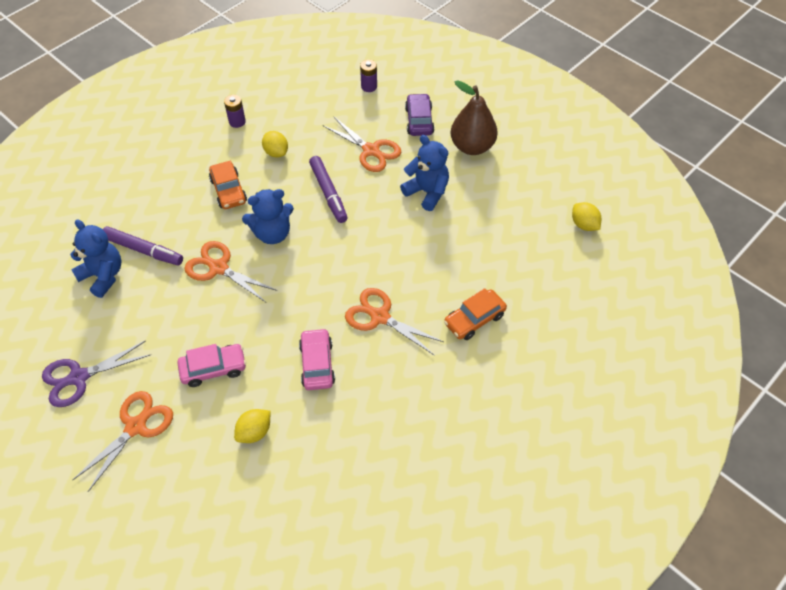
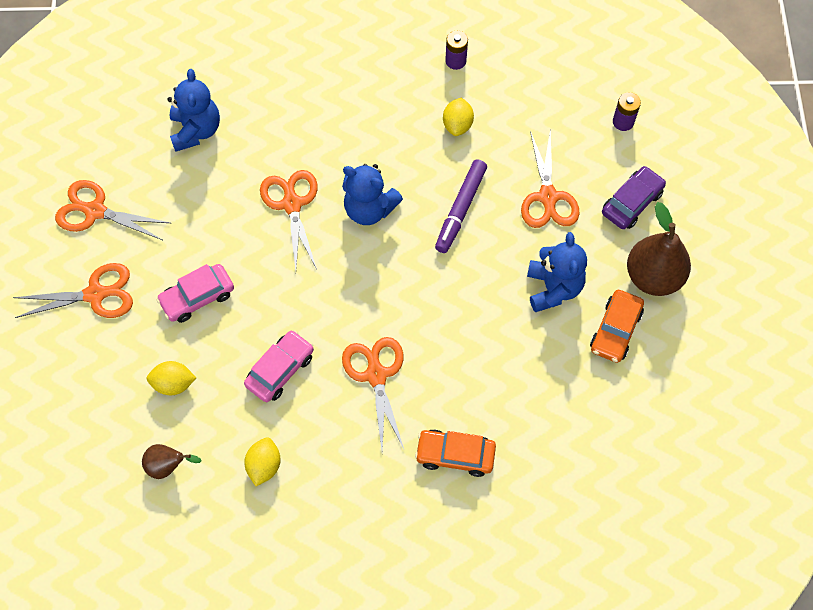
camera: 45 degrees right, 10 degrees up
purple scissors [42,340,151,407] -> orange scissors [55,180,170,240]
purple marker [103,226,183,265] -> none
pink car [177,344,246,387] -> pink car turned 120 degrees clockwise [156,264,234,323]
orange car [209,161,247,209] -> orange car moved to [590,290,644,363]
yellow lemon [572,202,601,231] -> yellow lemon moved to [244,437,280,486]
none -> brown pear [142,444,201,479]

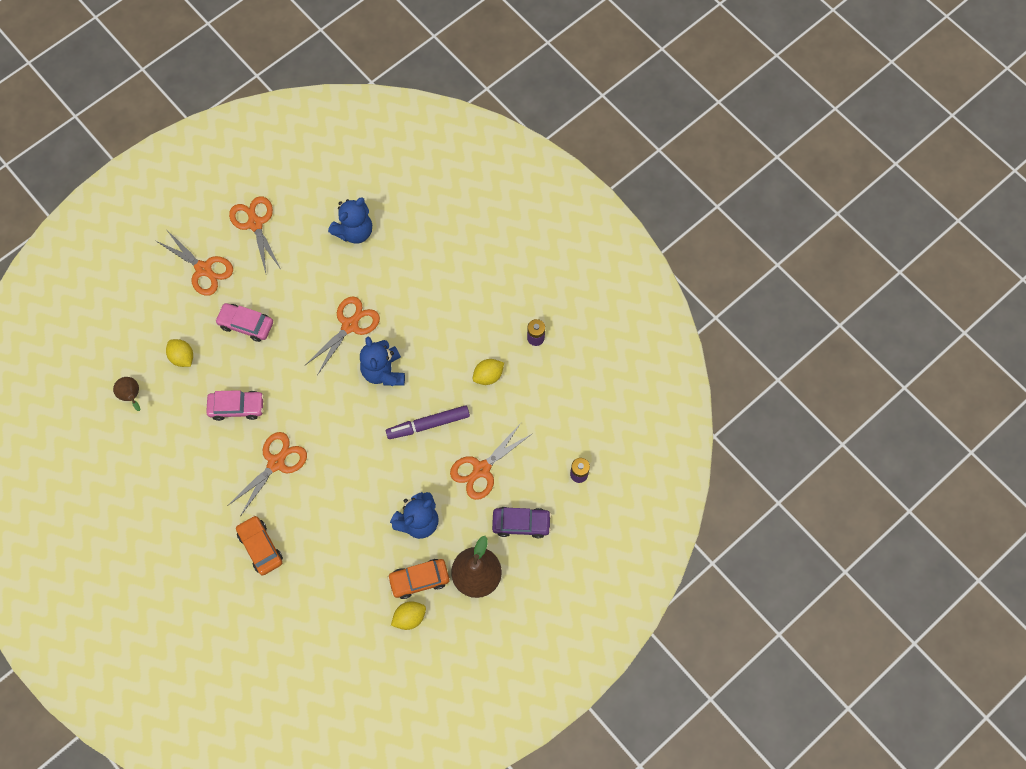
camera: 50 degrees right, 5 degrees up
yellow lemon [244,437,280,486] -> yellow lemon moved to [391,601,426,630]

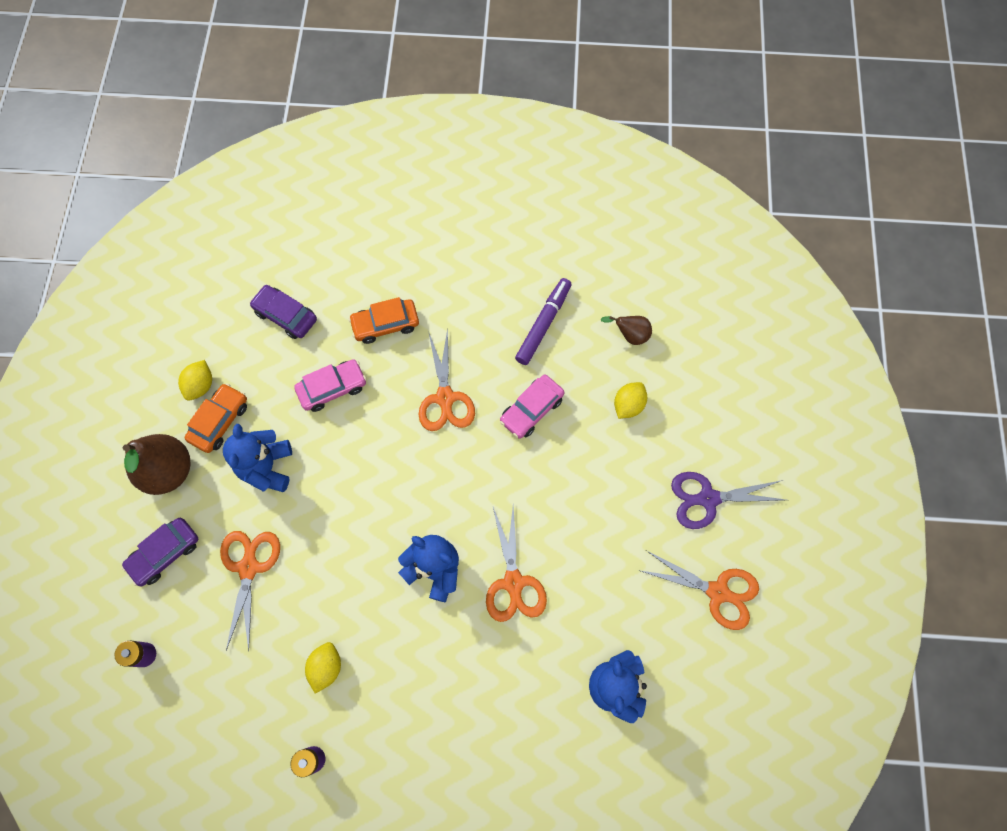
camera: 135 degrees right, 0 degrees up
orange scissors [156,230,233,296] -> purple scissors [671,472,785,529]
yellow lemon [166,339,193,367] -> yellow lemon turned 60 degrees counterclockwise [614,382,647,419]
pink car [215,303,273,342] -> pink car moved to [294,359,367,412]
orange car [236,515,283,575] -> orange car turned 150 degrees clockwise [349,297,419,344]
purple marker [386,405,470,439] -> purple marker moved to [515,278,571,365]
none -> purple car [250,285,317,339]

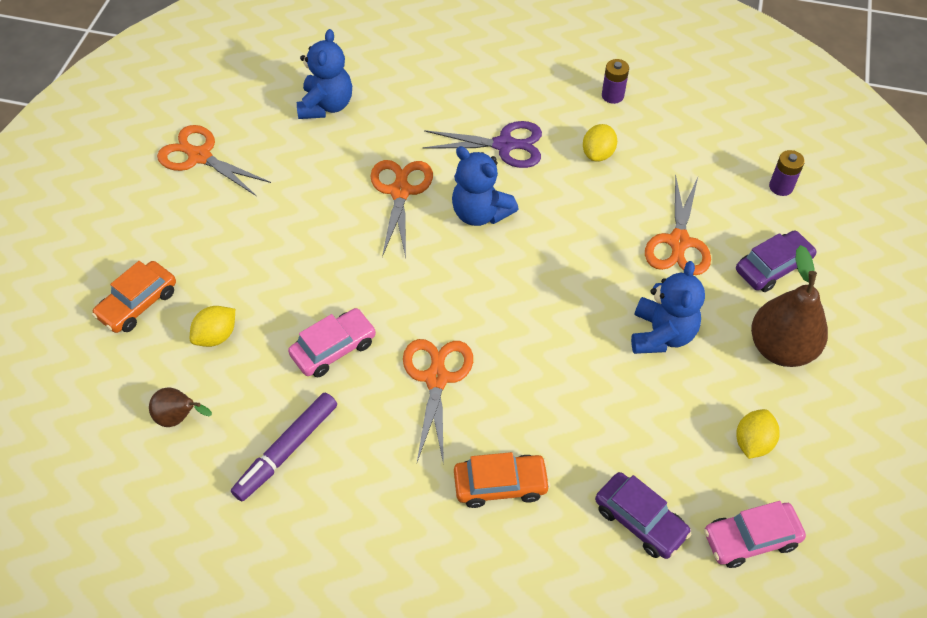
camera: 170 degrees left, 15 degrees down
orange car [185,383,247,453] -> orange car moved to [92,261,176,333]
pink car [294,359,367,412] -> pink car moved to [704,501,806,568]
purple scissors [671,472,785,529] -> purple scissors moved to [422,121,542,168]

